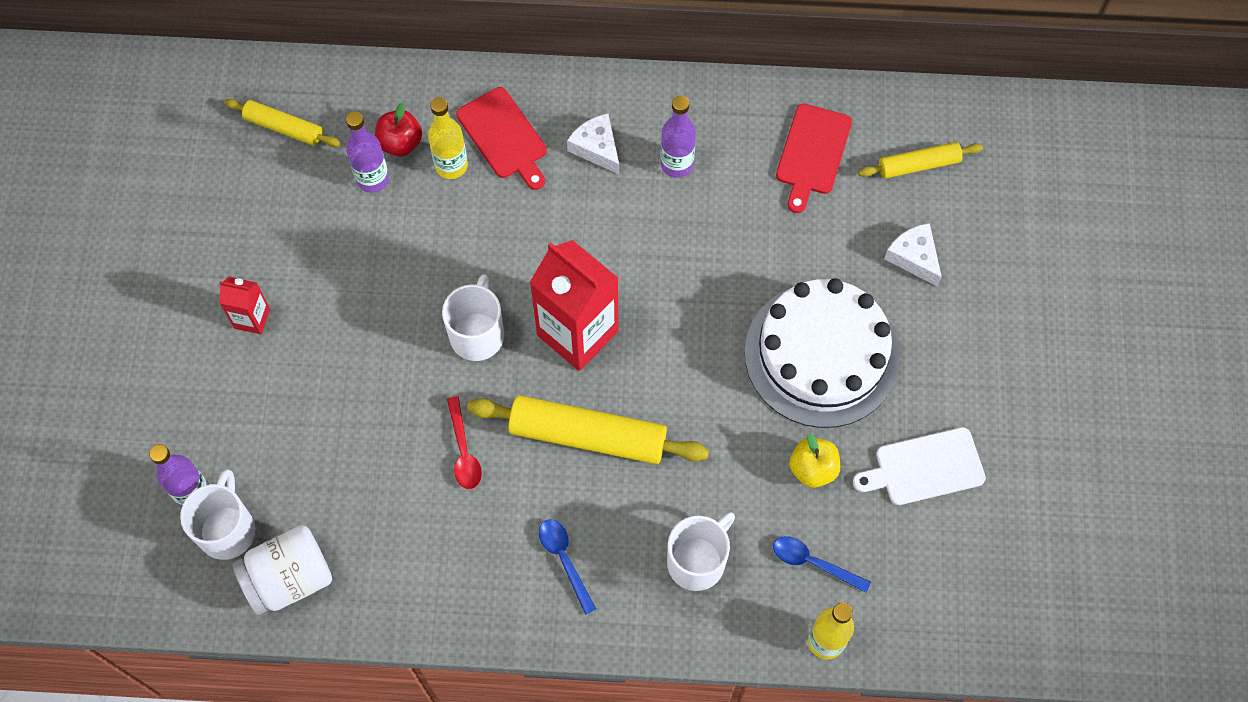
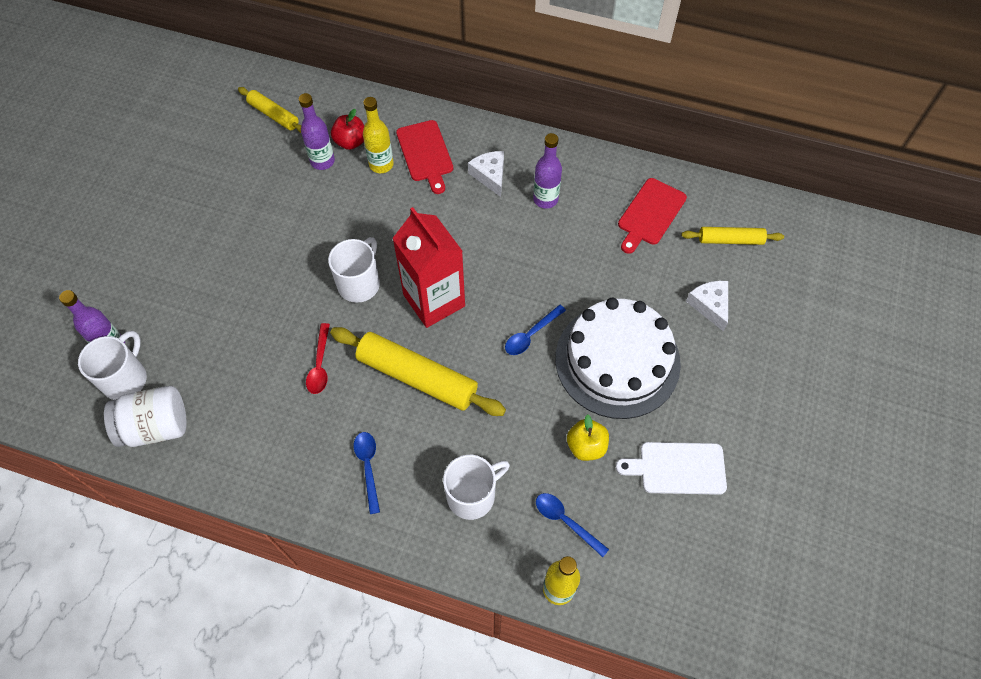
camera: 15 degrees right, 5 degrees down
red carton [219,277,270,334] -> none
none -> blue spoon [505,305,566,355]

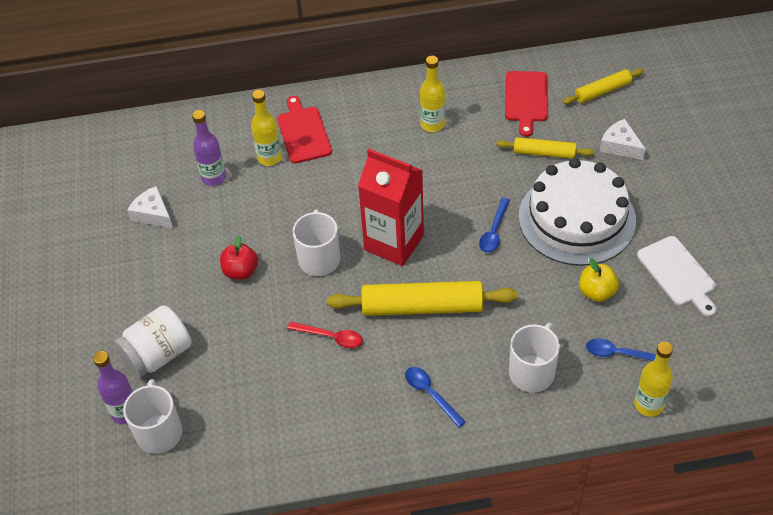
camera: 25 degrees left, 10 degrees down
white jar [104,386,187,447] -> white jar moved to [114,305,192,378]
yellow rolling pin [238,87,301,133] -> yellow rolling pin moved to [496,137,594,159]
red spoon [306,323,330,394] -> red spoon turned 45 degrees counterclockwise [287,321,363,348]
red apple [331,109,364,150] -> red apple moved to [220,236,258,280]
red cutting board [396,120,453,194] -> red cutting board turned 150 degrees counterclockwise [277,96,332,163]
white cheese [468,151,504,197] -> white cheese moved to [127,186,173,228]
purple bottle [533,133,562,209] -> yellow bottle [420,56,445,132]
white cutting board [616,442,727,495] -> white cutting board turned 90 degrees counterclockwise [637,236,717,317]

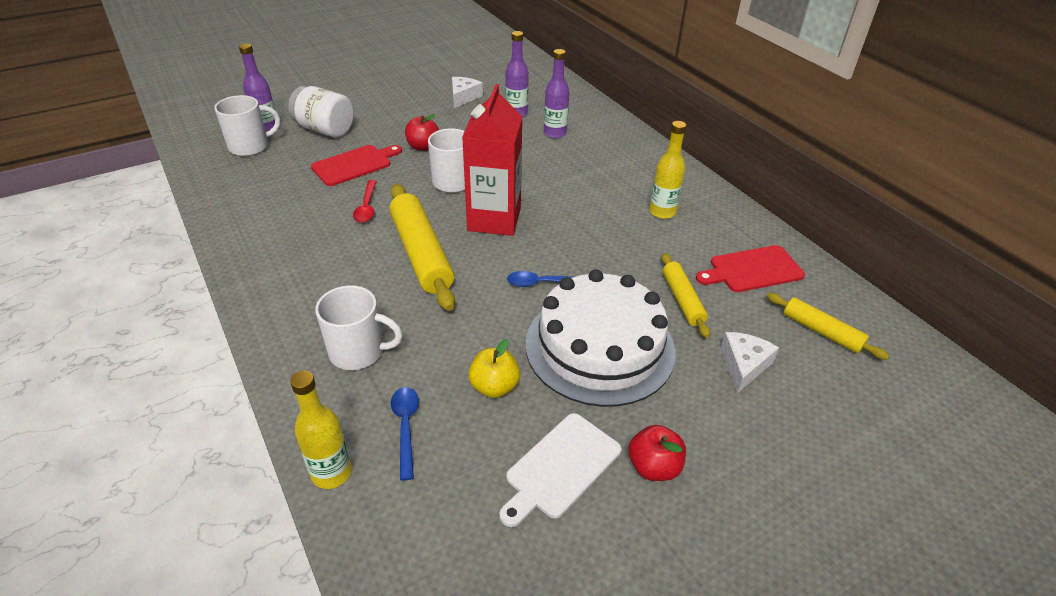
camera: 65 degrees right, 10 degrees down
yellow bottle [251,90,282,166] -> purple bottle [544,49,570,138]
red cutting board [277,96,332,163] -> red cutting board moved to [311,145,402,186]
blue spoon [405,367,466,428] -> none
none -> red apple [628,425,686,481]

